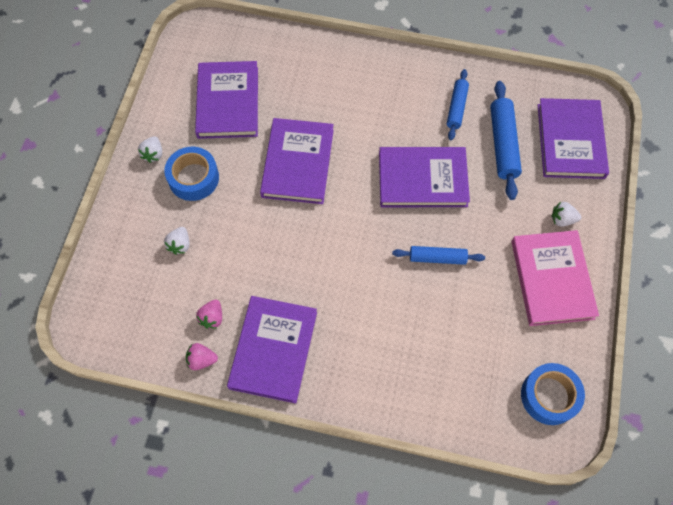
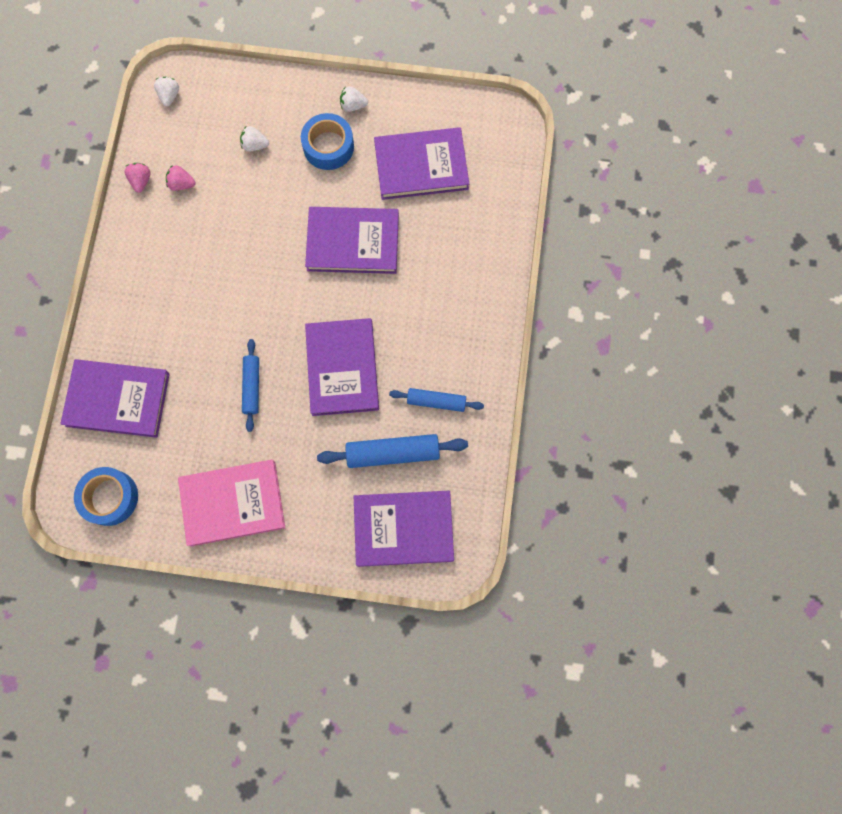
camera: 85 degrees right, 10 degrees up
purple book [227,296,317,404] -> purple book moved to [60,359,170,438]
white strawberry [551,202,581,227] -> white strawberry moved to [154,77,179,107]

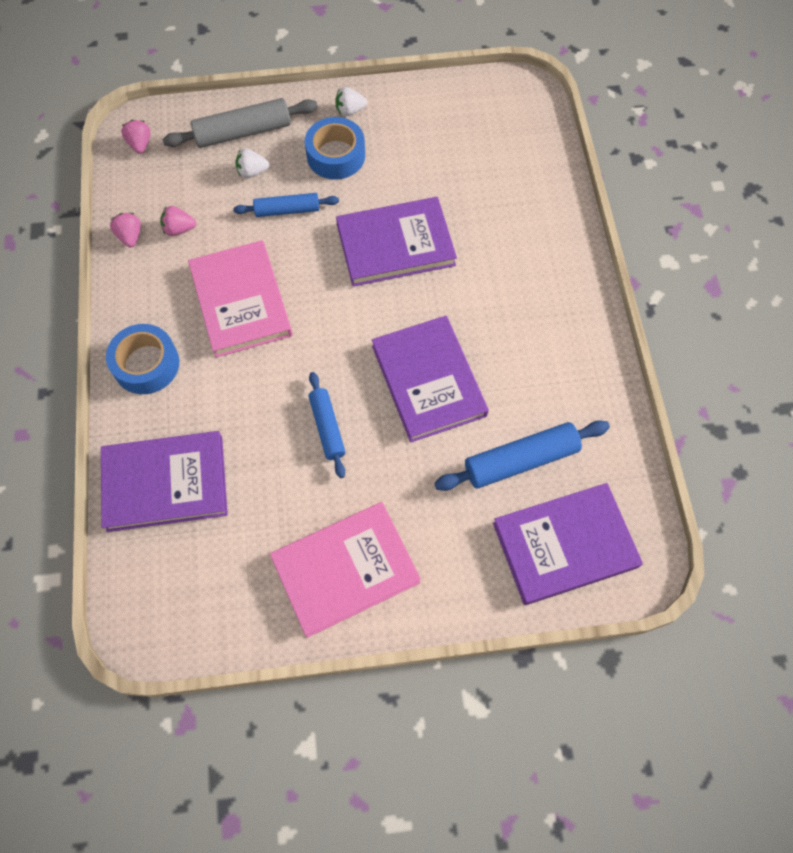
camera: 15 degrees left, 10 degrees down
blue tape [74,467,138,526] -> blue tape moved to [106,324,179,394]
white strawberry [154,77,179,107] -> pink strawberry [121,120,150,154]
purple book [374,127,469,200] -> none
blue rolling pin [389,388,484,412] -> blue rolling pin moved to [233,193,339,217]
none -> grey rolling pin [162,98,318,148]
none -> pink book [188,240,292,358]

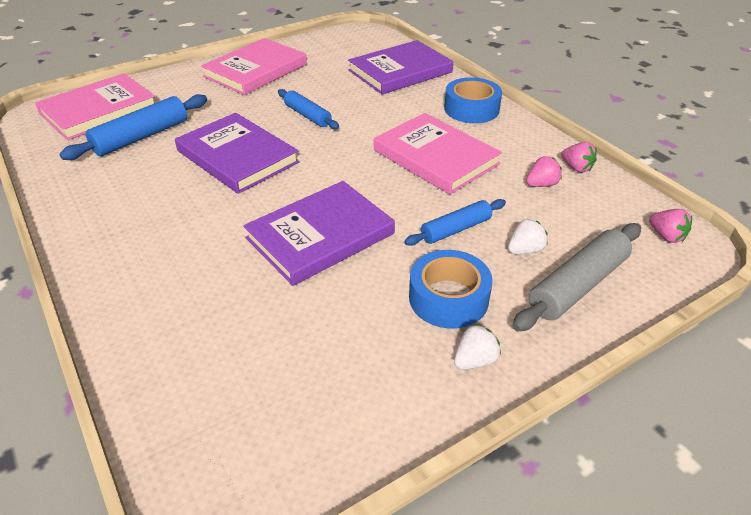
camera: 155 degrees right, 25 degrees down
purple book [493,483,643,605] -> pink book [35,73,155,140]

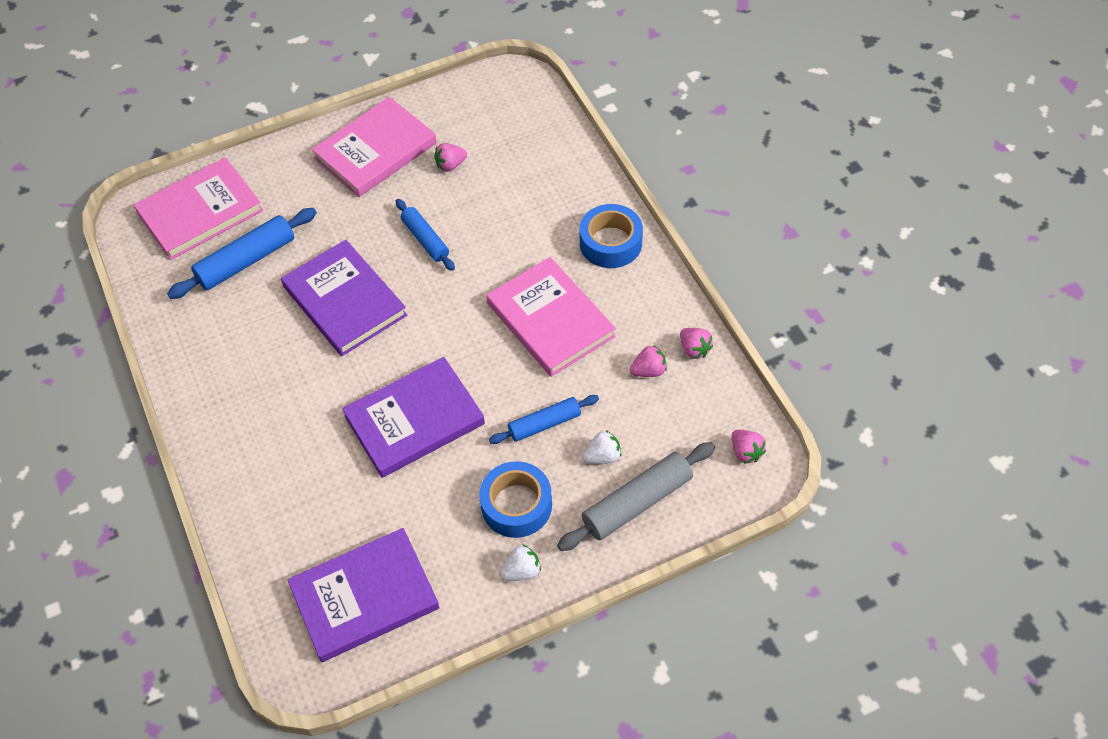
camera: 10 degrees right, 15 degrees up
purple book [348,40,453,94] -> purple book moved to [287,528,440,662]
none -> pink strawberry [434,143,467,172]

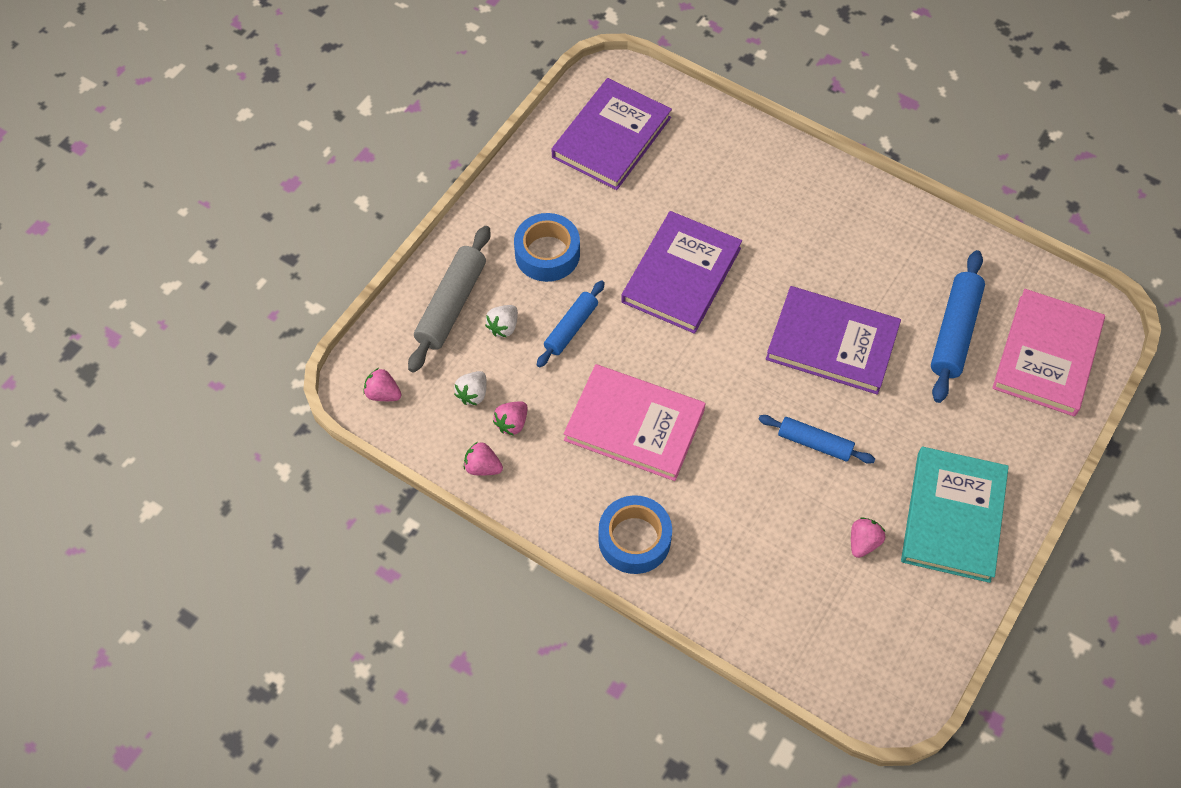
camera: 145 degrees right, 5 degrees up
pink book [312,97,437,197] -> turquoise book [901,447,1009,583]
white strawberry [501,544,541,581] -> white strawberry moved to [454,371,487,405]

